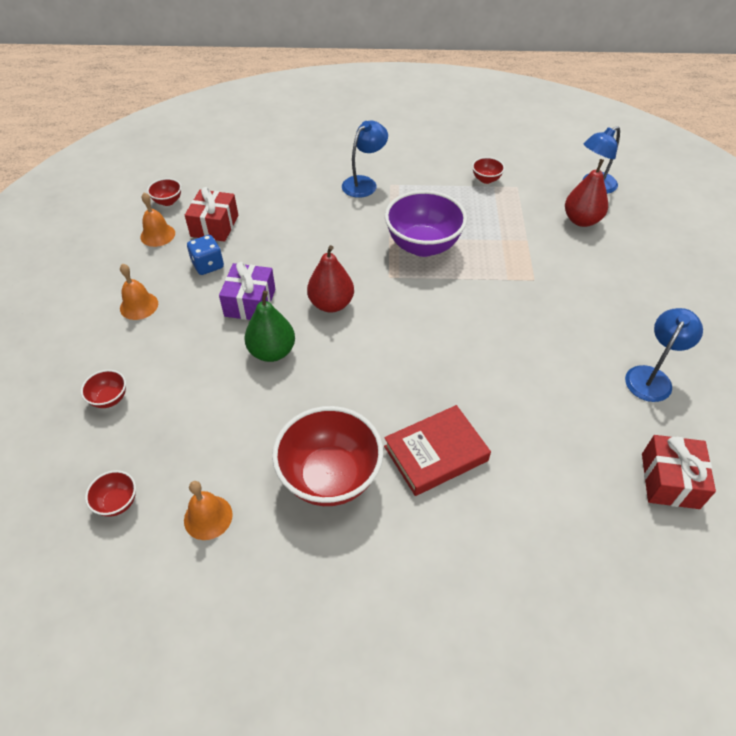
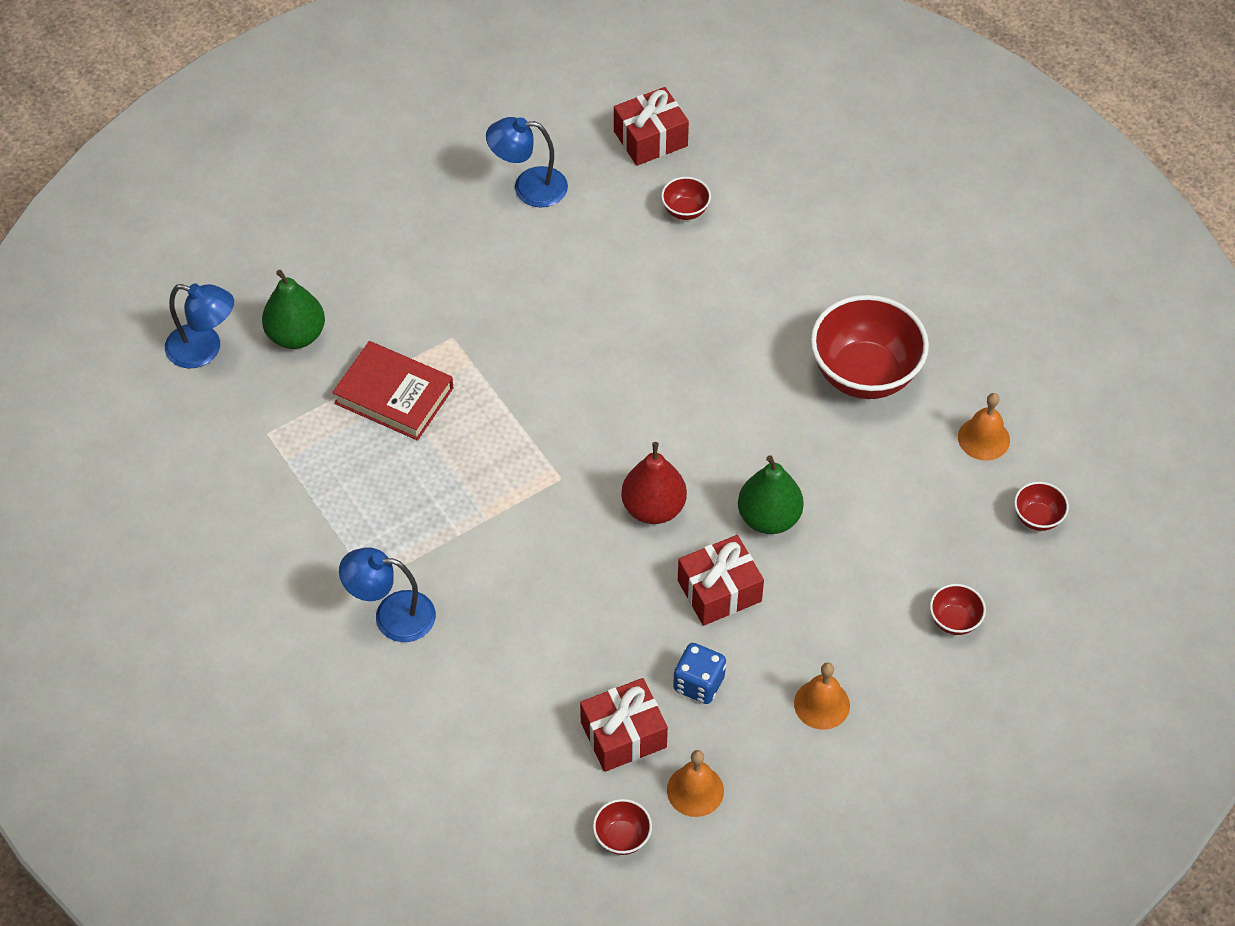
camera: 125 degrees left, 5 degrees up
purple gift [219,262,275,320] -> red gift [678,535,764,626]
red book [384,405,491,496] -> red book moved to [332,341,453,441]
purple bowl [385,190,467,257] -> none
red bowl [472,157,505,184] -> red bowl moved to [661,177,711,220]
red pear [565,159,608,227] -> green pear [262,270,325,349]

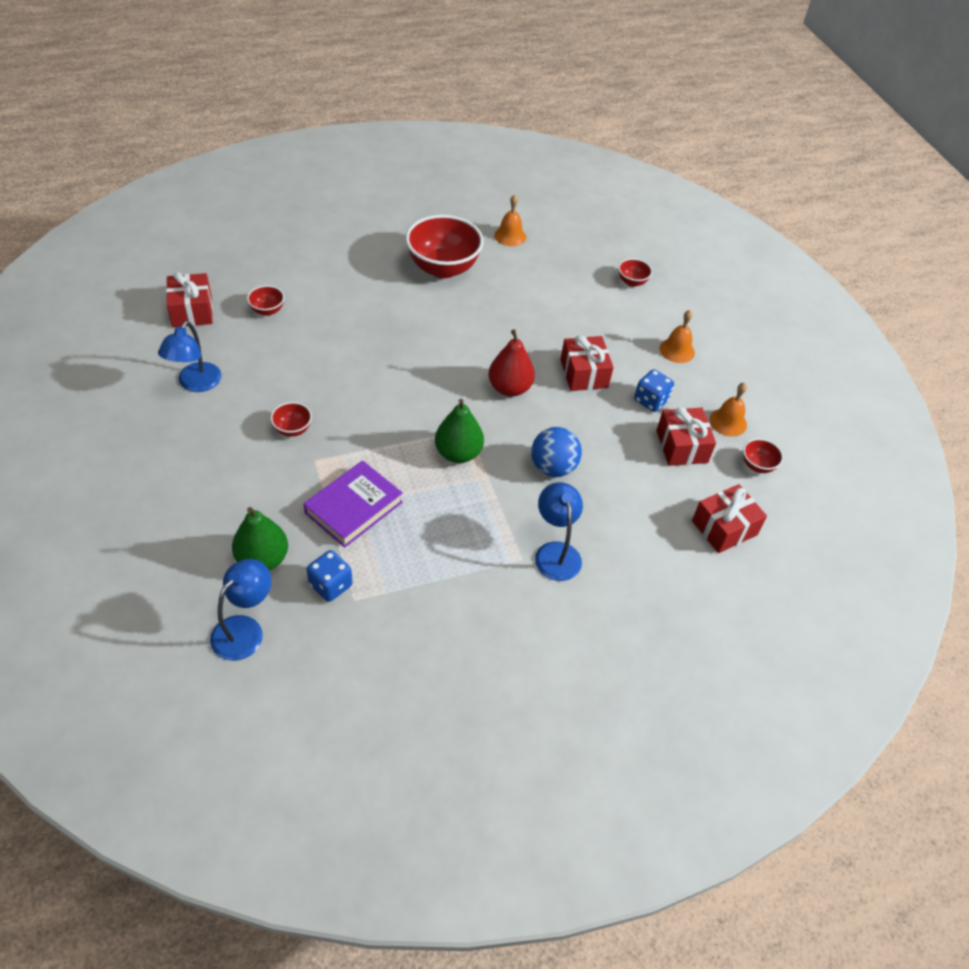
camera: 80 degrees left, 5 degrees down
red book [332,341,453,441] -> purple book [304,461,403,548]
blue lamp [339,547,436,642] -> blue lamp turned 150 degrees clockwise [535,482,583,581]
green pear [738,455,804,534] -> green pear moved to [435,399,484,463]
red bowl [1014,481,1069,531] -> red bowl moved to [271,402,312,437]
none -> blue dice [307,550,352,602]
none -> blue ball [531,427,582,477]
none -> red gift [692,484,767,553]

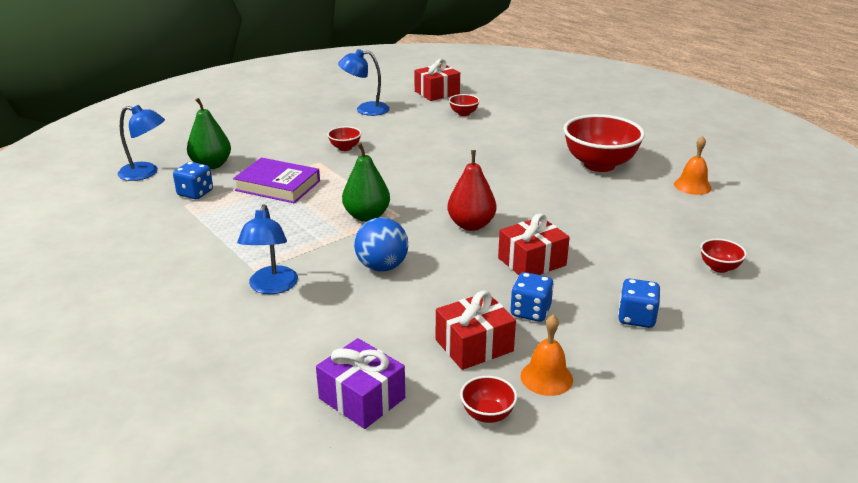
camera: 75 degrees right, 20 degrees down
blue lamp [535,482,583,581] -> blue lamp turned 120 degrees clockwise [237,204,298,294]
orange bell [660,310,695,363] -> blue dice [618,279,660,328]
red gift [692,484,767,553] -> purple gift [316,338,405,429]

